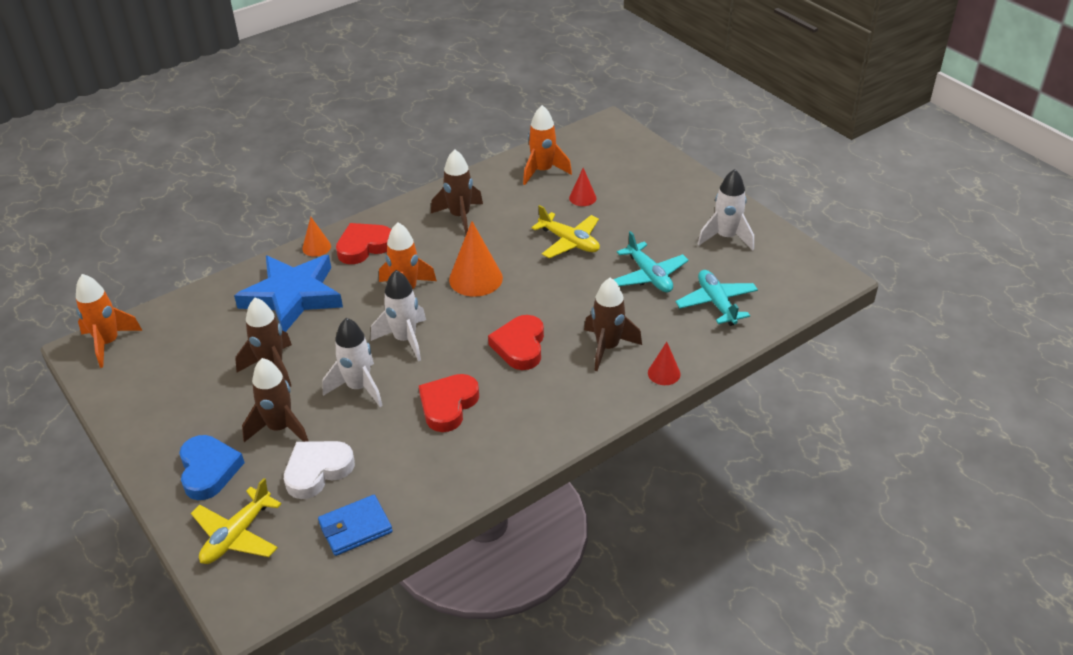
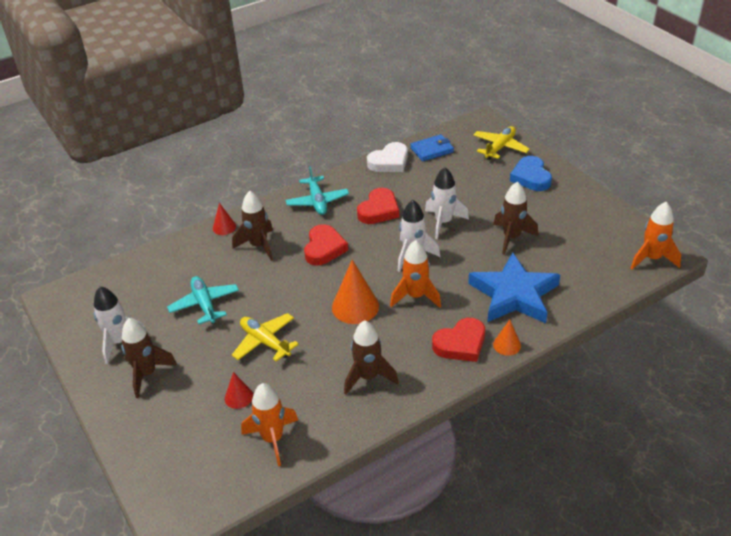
camera: 175 degrees left, 0 degrees up
brown rocket [242,358,309,442] -> brown rocket moved to [121,318,177,398]
white heart [284,441,355,499] -> white heart moved to [367,142,408,172]
turquoise plane [675,270,758,326] -> turquoise plane moved to [285,166,349,215]

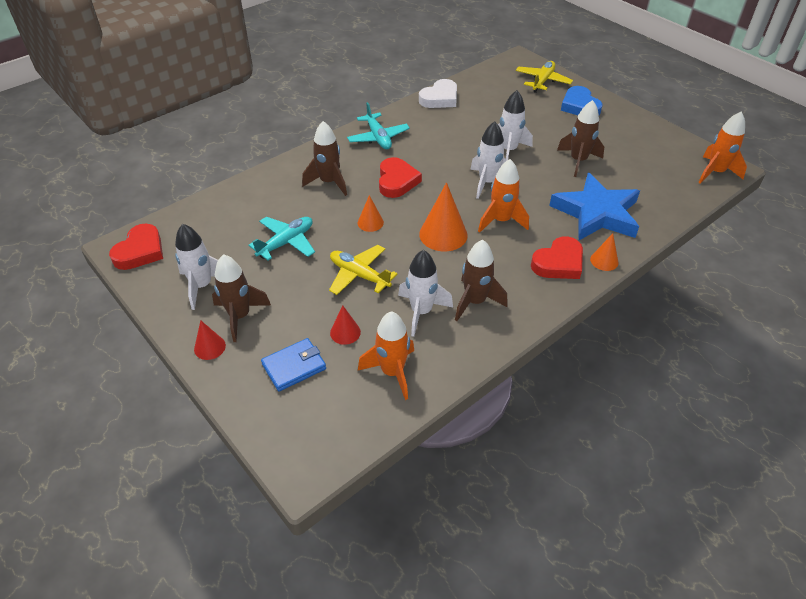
camera: 10 degrees left, 5 degrees up
turquoise plane [167,276,239,324] -> turquoise plane turned 75 degrees clockwise [249,217,315,260]
red cone [213,203,236,235] -> red cone moved to [194,320,226,360]
red heart [357,188,399,224] -> red heart moved to [109,223,163,270]
blue wallet [410,134,454,162] -> blue wallet moved to [261,338,326,391]
none -> orange cone [358,195,384,232]
none -> white rocket [398,250,453,337]

